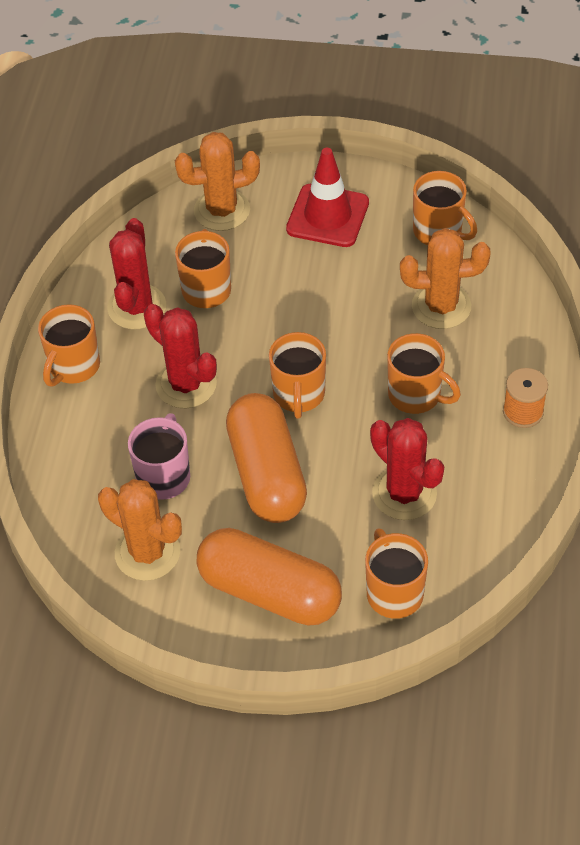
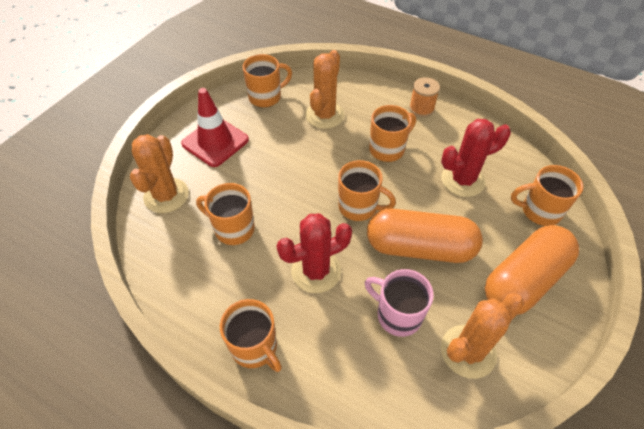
camera: 70 degrees left, 0 degrees up
red cactus [107,218,166,329] -> none

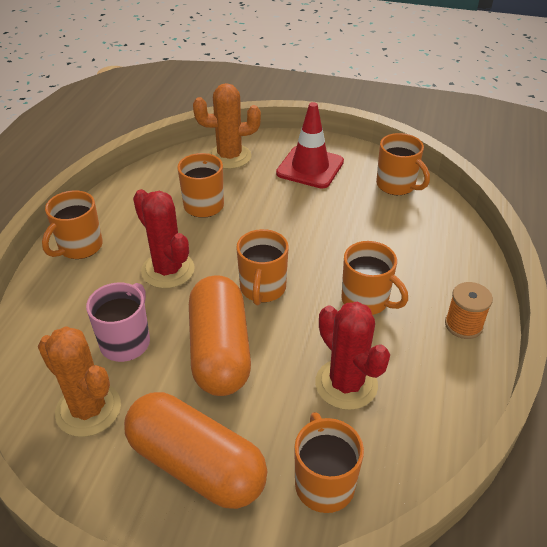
camera: 75 degrees right, 10 degrees down
orange cactus [305,50,345,129] -> none

